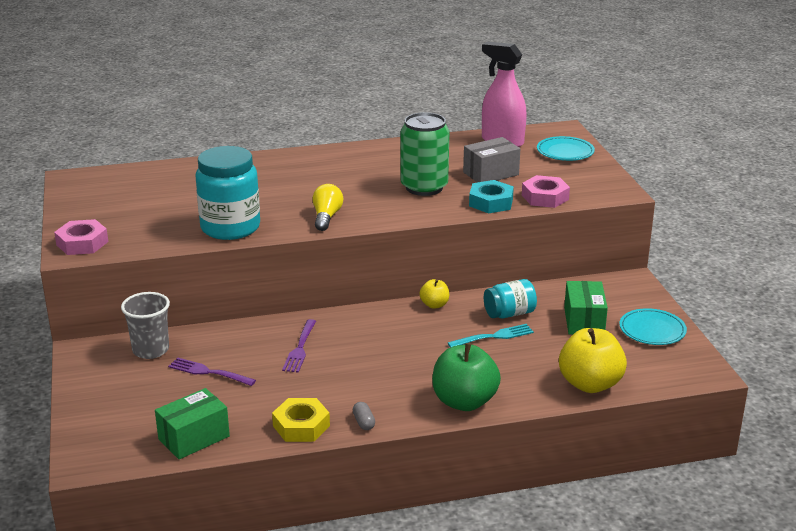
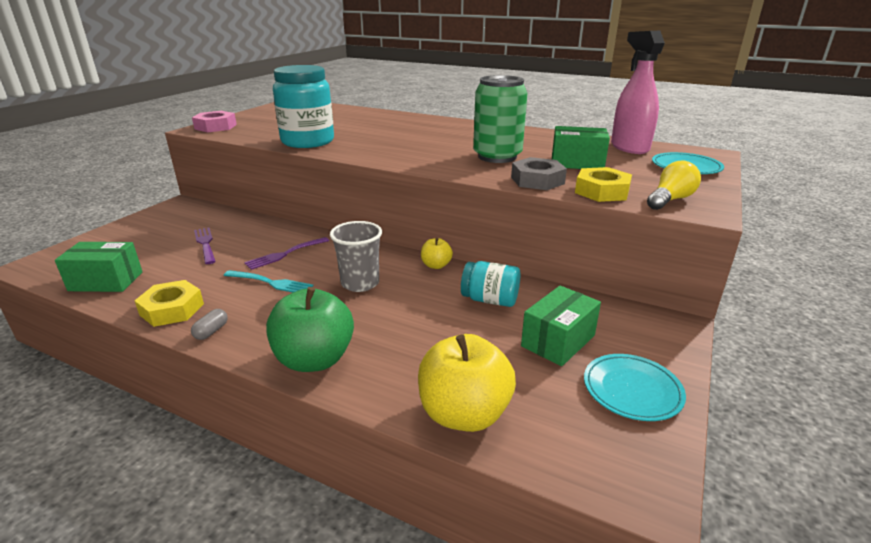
camera: 40 degrees right, 0 degrees up
grey cup [121,292,170,359] -> grey cup moved to [330,221,382,292]
yellow light bulb [313,184,343,231] -> yellow light bulb moved to [647,160,701,210]
turquoise fork [448,324,534,348] -> turquoise fork moved to [224,270,313,292]
grey box [463,137,520,182] -> green box [552,126,610,169]
turquoise nut [469,180,514,213] -> grey nut [511,157,567,190]
pink nut [522,175,570,208] -> yellow nut [575,167,632,202]

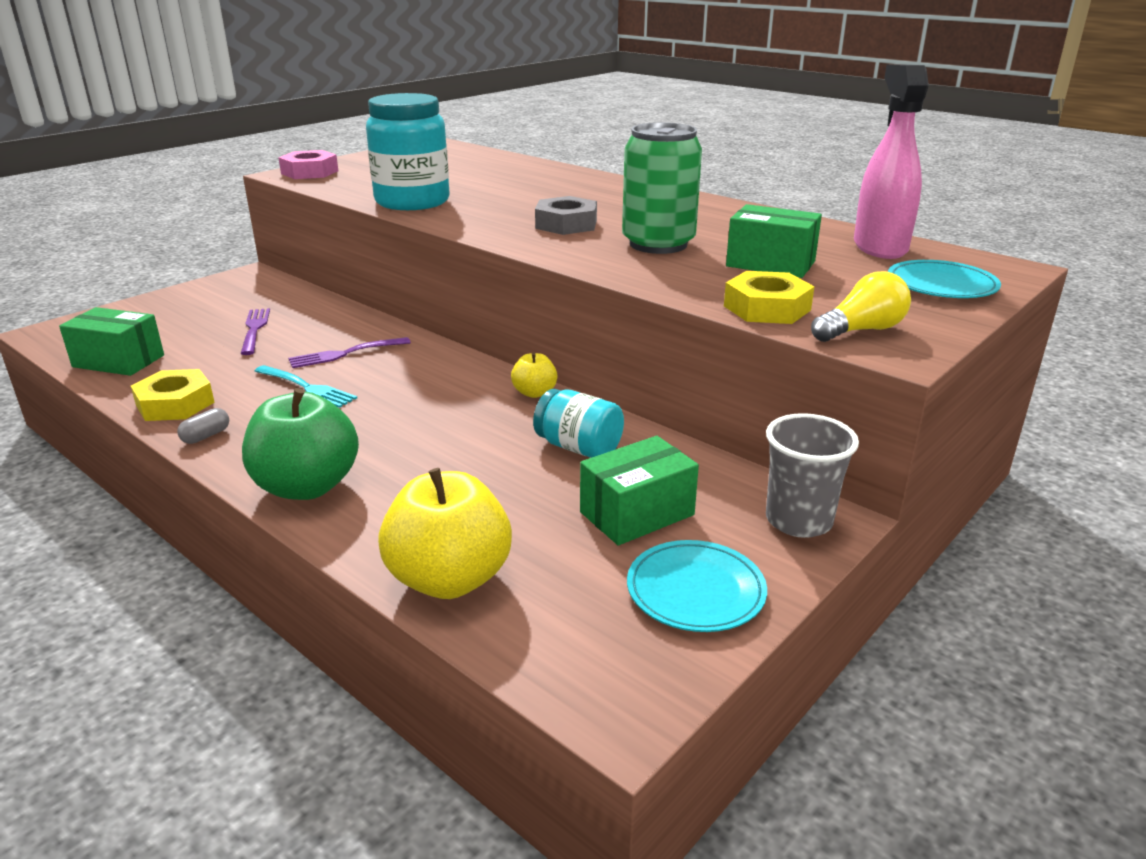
camera: 15 degrees right, 0 degrees up
grey cup [330,221,382,292] -> grey cup moved to [766,413,859,538]
grey nut [511,157,567,190] -> grey nut moved to [535,196,597,235]

